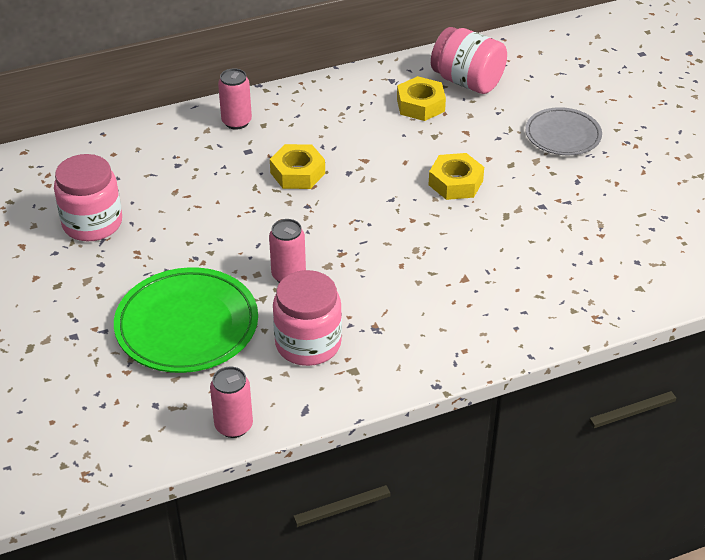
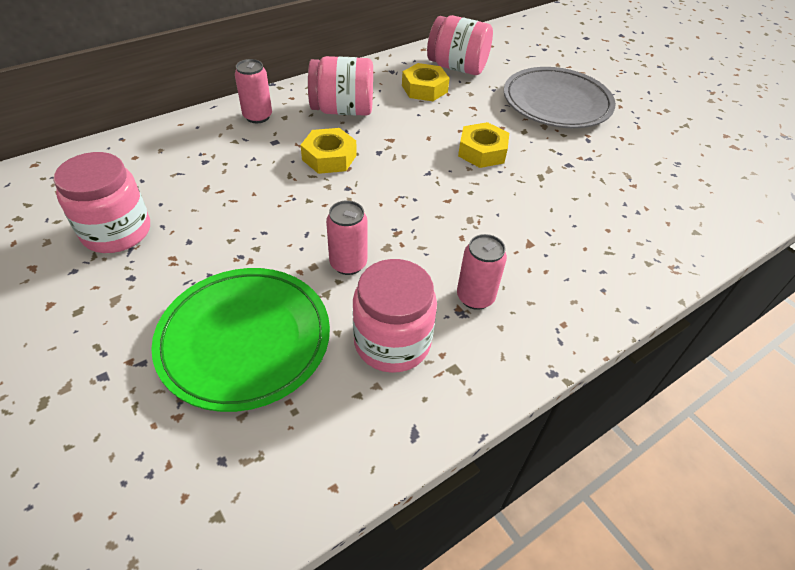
camera: 15 degrees left, 5 degrees up
pink can [210,366,253,438] -> pink can moved to [457,234,507,310]
grey plate [525,107,602,155] -> grey plate [504,67,616,128], size x1.61
none -> pink jar [308,56,373,116]

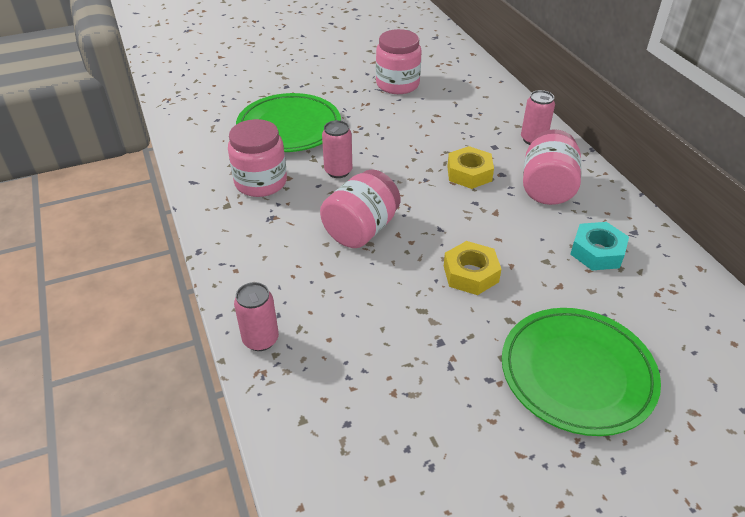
camera: 105 degrees right, 5 degrees down
yellow nut [402,63,450,101] -> turquoise nut [570,222,629,270]
pink jar [427,15,493,75] -> pink jar moved to [320,169,400,248]
pink can [457,234,507,310] -> pink can moved to [234,282,279,351]
grey plate [504,67,616,128] -> green plate [502,308,661,436]

